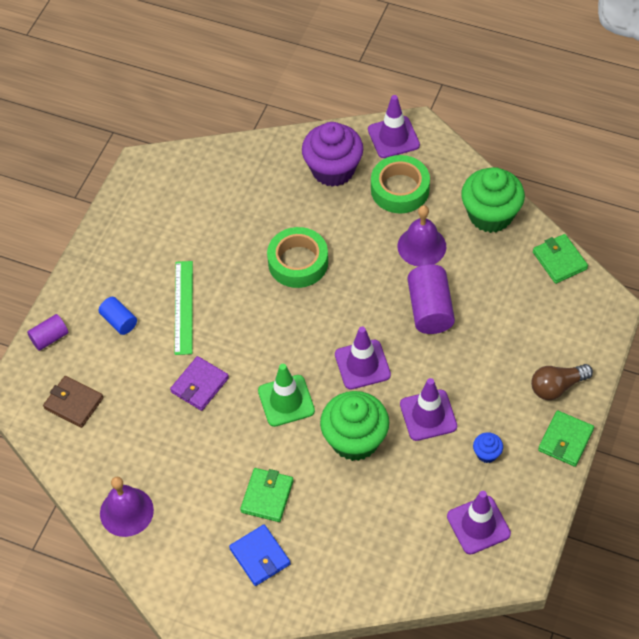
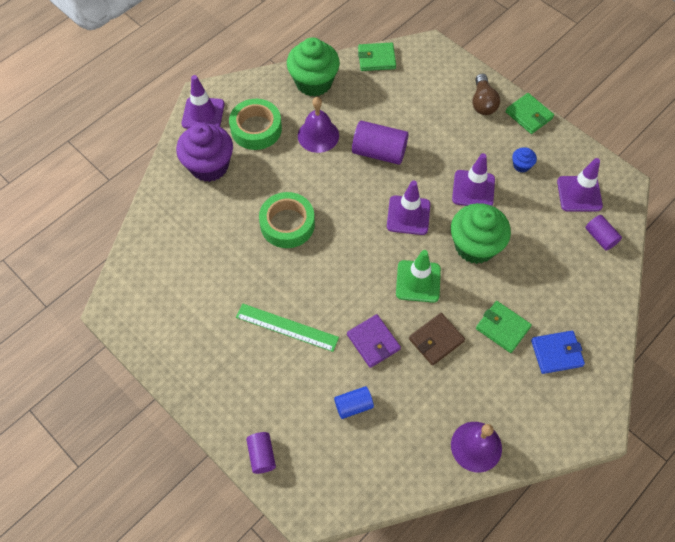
camera: 70 degrees left, 5 degrees up
brown wallet [43,376,104,428] -> brown wallet moved to [409,313,465,366]
blue cylinder [99,297,137,335] -> blue cylinder moved to [334,386,374,419]
none -> purple cylinder [585,215,622,251]

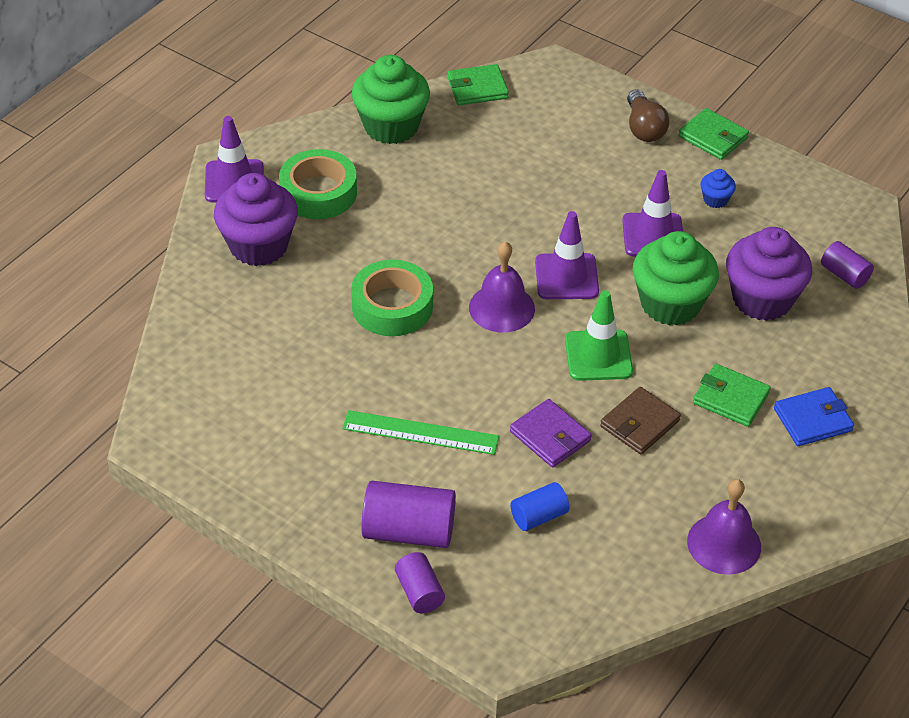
camera: 10 degrees left, 15 degrees down
purple bell [298,97,339,153] -> purple bell moved to [469,241,535,332]
purple cylinder [352,121,408,165] -> purple cylinder moved to [361,481,456,548]
purple traffic cone [557,158,603,212] -> none
none -> purple cupcake [726,227,812,321]

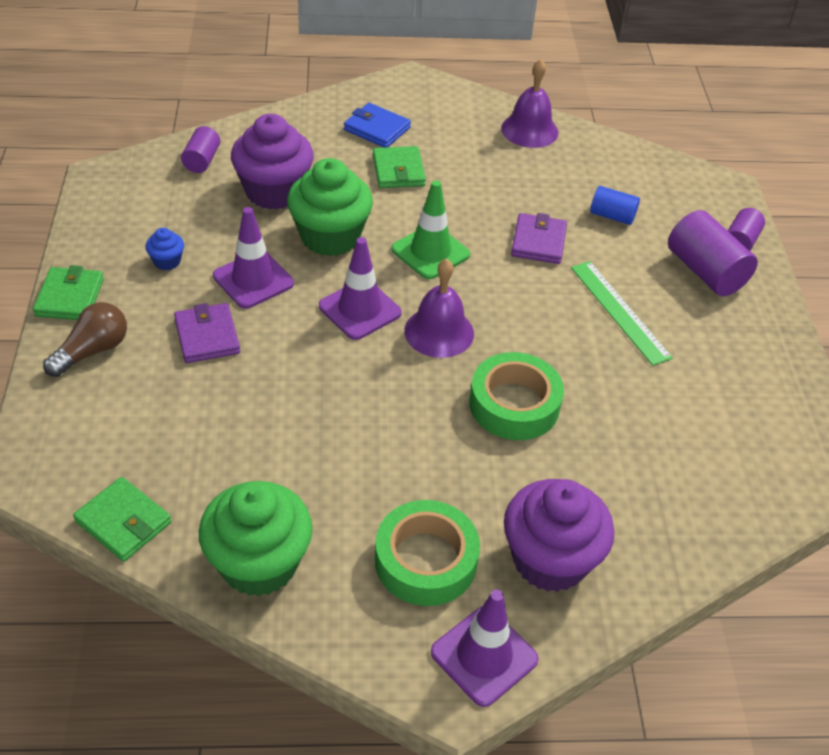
camera: 130 degrees left, 0 degrees up
brown wallet [600,387,681,454] -> none
none -> purple wallet [174,303,240,363]

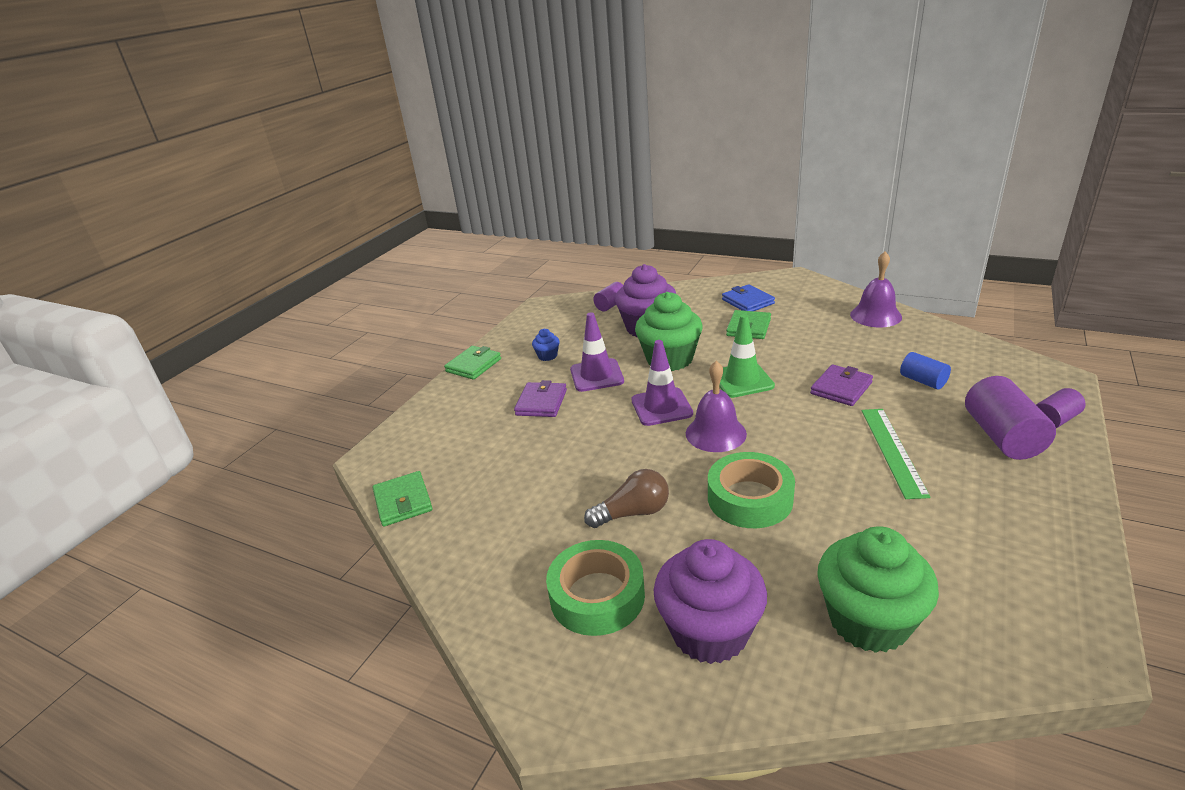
camera: 35 degrees right, 15 degrees down
brown light bulb [43,302,127,377] -> brown light bulb moved to [584,469,669,528]
green cupcake [199,481,313,596] -> green cupcake moved to [817,526,939,653]
purple traffic cone [431,590,539,707] -> none

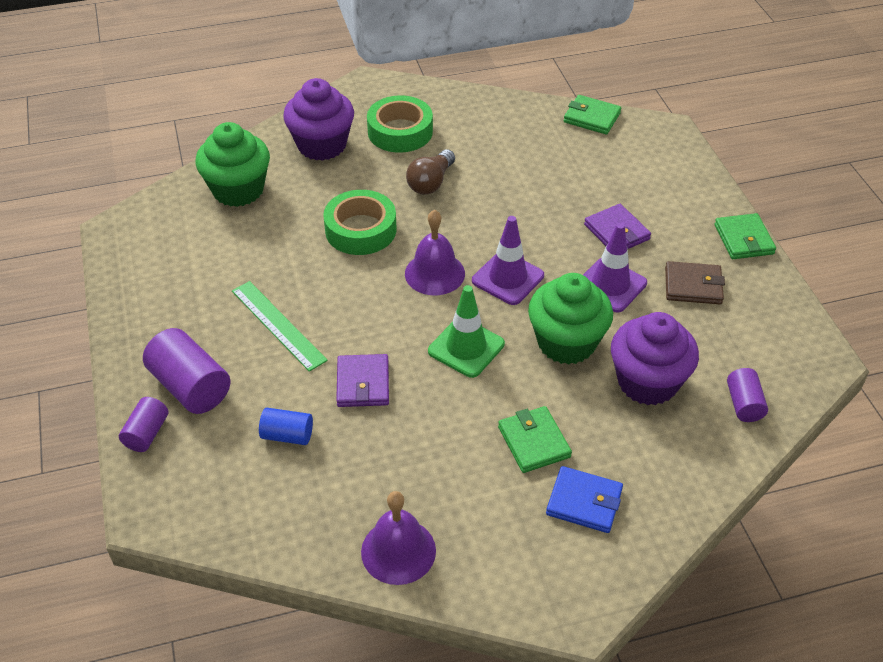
camera: 135 degrees right, 15 degrees up
blue cupcake [532,329,560,361] -> brown wallet [665,261,725,304]

